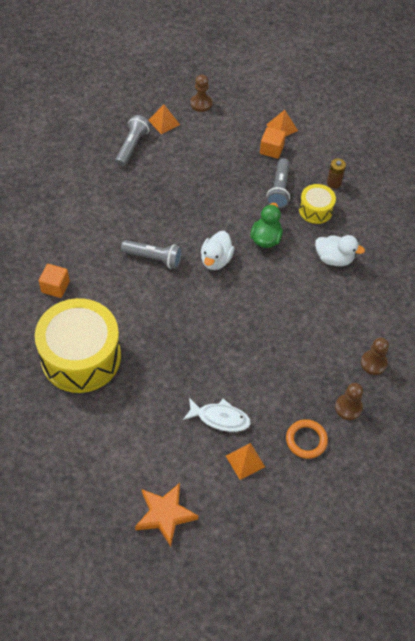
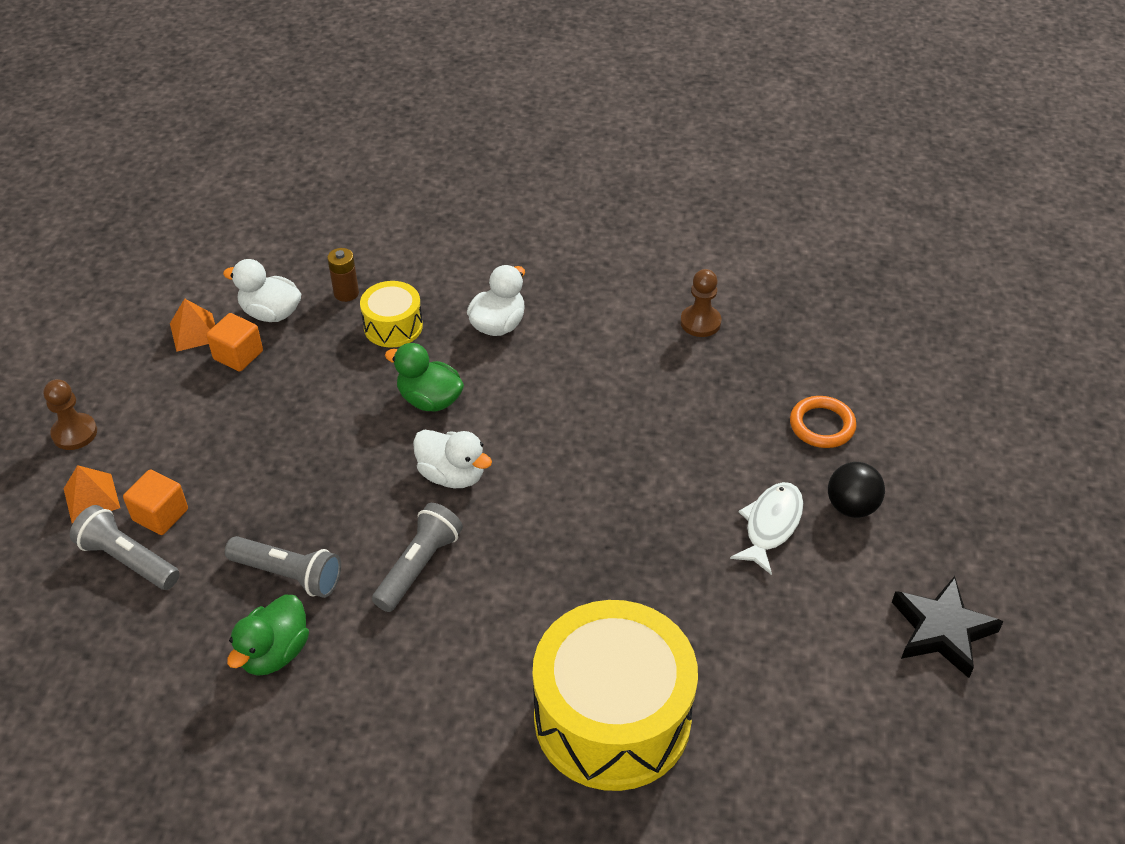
camera: 75 degrees left, 10 degrees down
orange cube [39,264,70,298] -> orange cube moved to [123,469,188,535]
orange star [135,483,198,547] -> black star [892,576,1004,678]
orange pyramid [226,443,265,480] -> black ball [828,462,885,518]
grey flashlight [267,158,290,208] -> grey flashlight moved to [225,536,341,598]
brown pawn [335,383,363,420] -> none
none -> white duck [223,259,301,322]
none -> green duck [227,595,309,676]

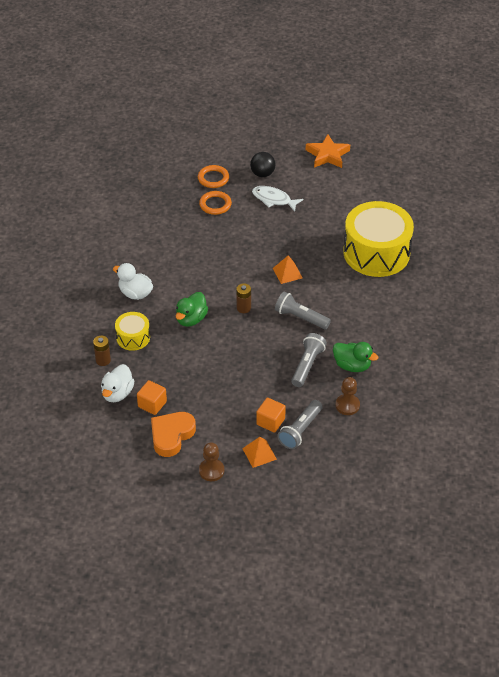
camera: 90 degrees left, 0 degrees up
orange pyramid [170,298,215,352] -> orange pyramid moved to [273,255,303,284]
white duck [413,430,492,488] -> brown battery [236,283,251,313]
brown pawn [680,269,722,337] -> brown pawn moved to [335,377,360,415]
black star [892,576,1004,678] -> orange star [306,134,350,168]
none -> orange heart [151,412,196,457]
none -> orange ring [199,191,232,215]

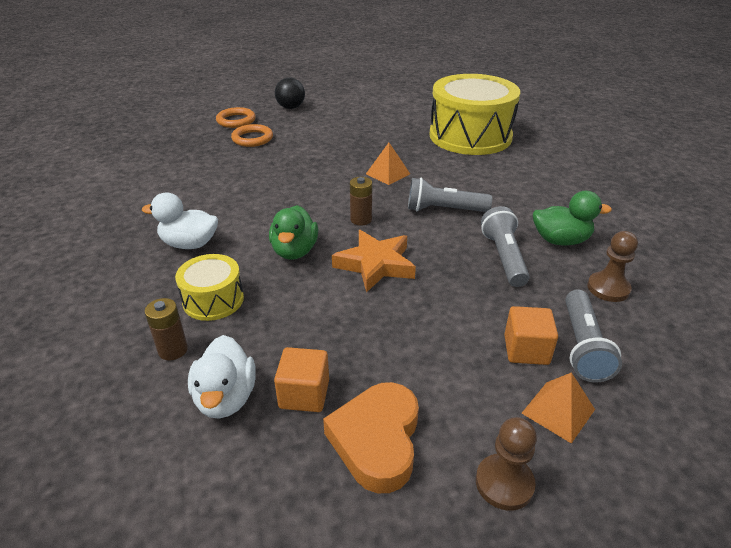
camera: 25 degrees left, 10 degrees down
white fish [252,186,303,212] -> none
orange star [306,134,350,168] -> orange star moved to [332,230,416,293]

